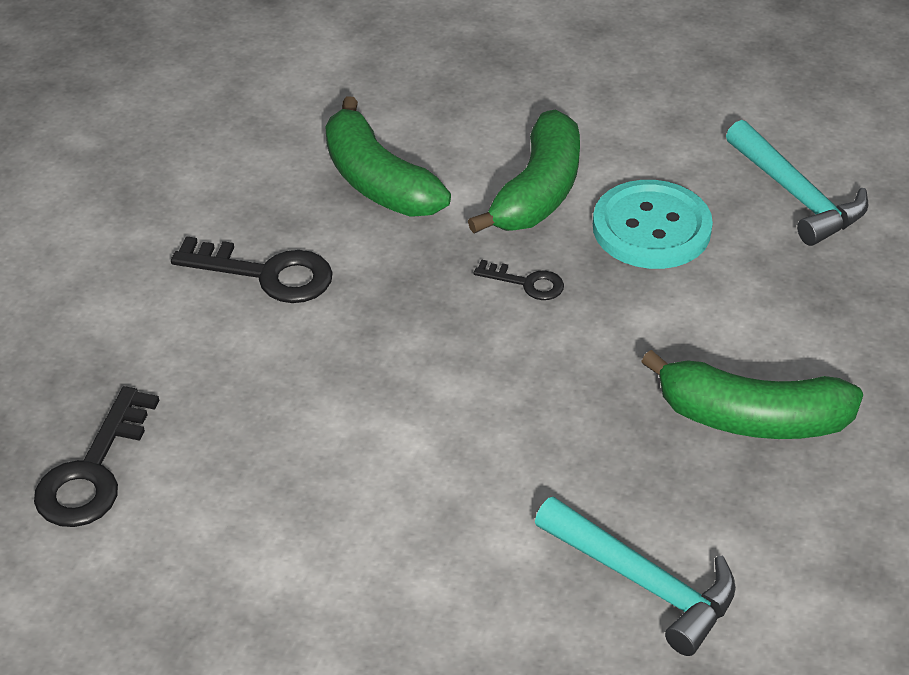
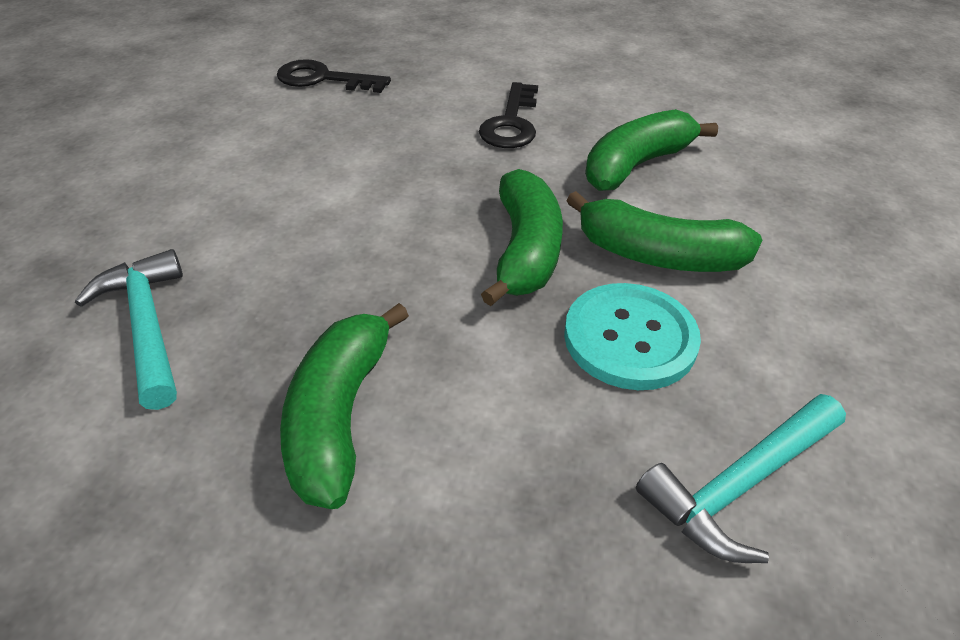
camera: 85 degrees right, 0 degrees up
black key [474,259,564,300] -> green banana [481,169,563,306]
turquoise hammer [535,496,736,656] -> turquoise hammer turned 120 degrees clockwise [75,249,183,410]

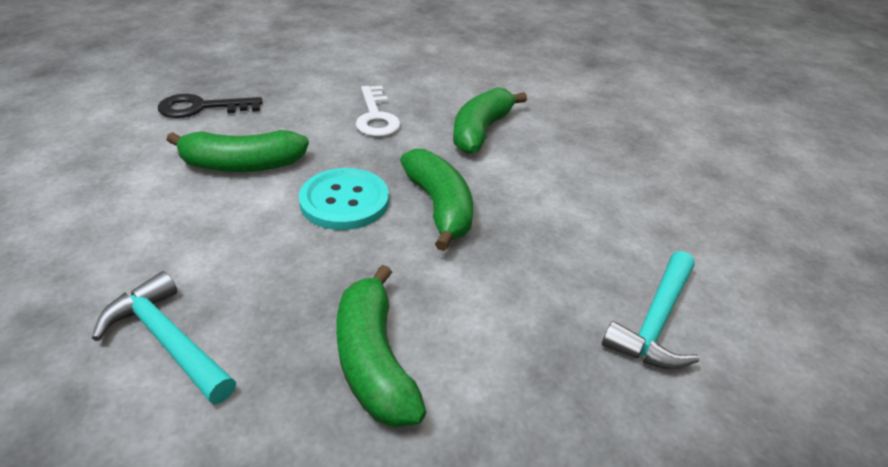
camera: 25 degrees left, 5 degrees down
black key [479,82,538,148] -> white key [356,86,401,137]
turquoise button [564,283,701,390] -> turquoise button moved to [299,168,389,230]
green banana [566,191,762,272] -> green banana moved to [167,130,309,172]

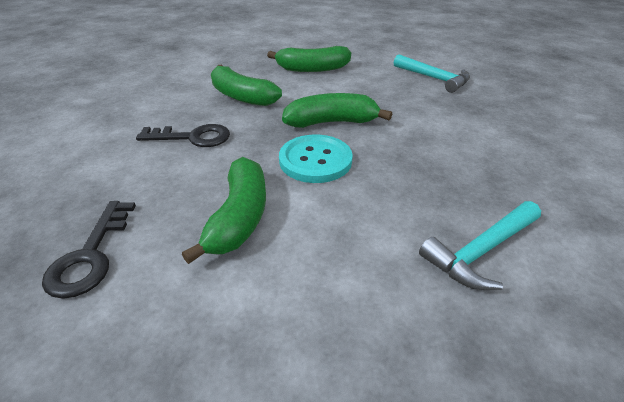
camera: 75 degrees left, 0 degrees up
green banana [336,265,426,428] -> green banana moved to [267,46,351,72]
white key [356,86,401,137] -> black key [136,124,230,147]

